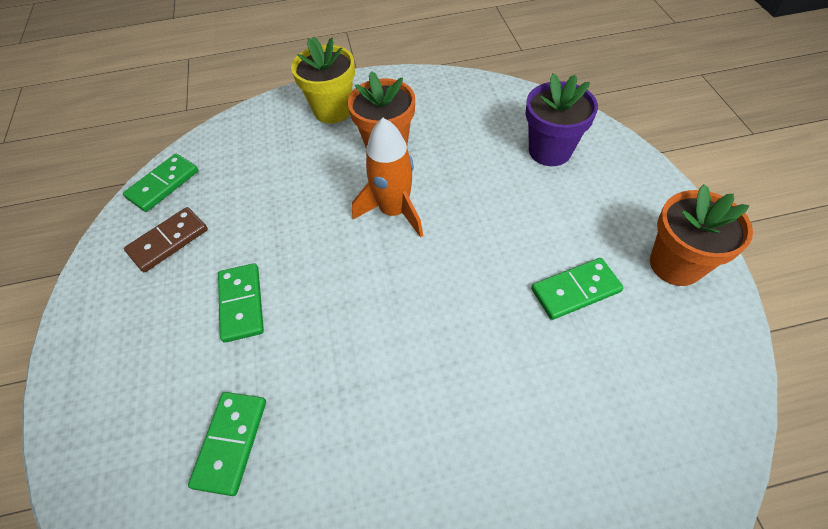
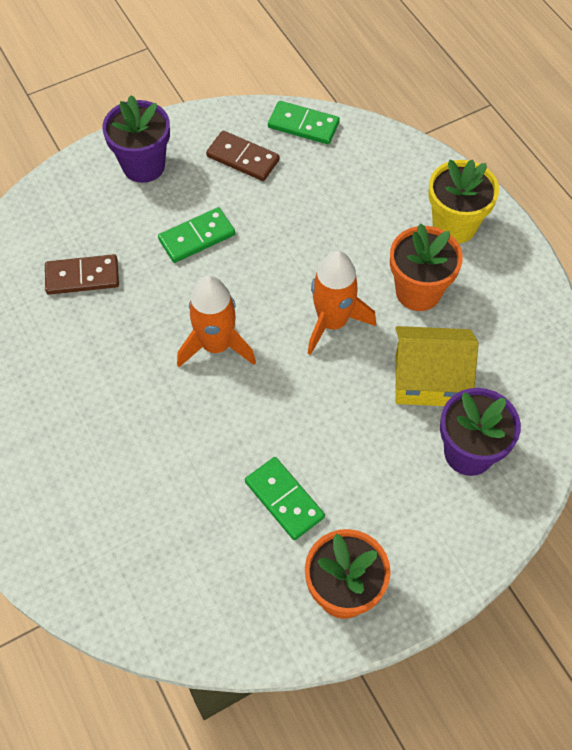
camera: 70 degrees right, 5 degrees up
green domino [188,392,266,496] -> brown domino [45,254,119,295]
none -> purple flower pot [102,95,170,183]
none -> orange rocket [177,275,256,367]
none -> yellow house [395,326,479,406]

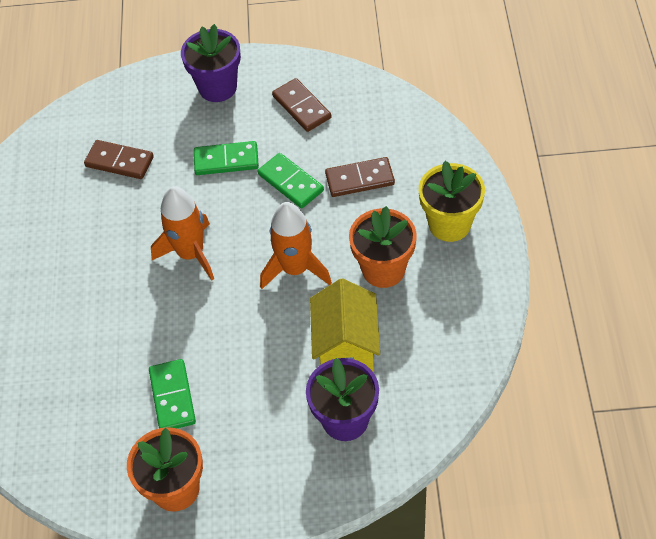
camera: 30 degrees right, 5 degrees down
green domino [268,101,340,144] -> green domino moved to [258,153,324,208]
yellow house [395,326,479,406] -> yellow house turned 60 degrees clockwise [310,279,380,372]
none -> brown domino [325,157,395,197]

